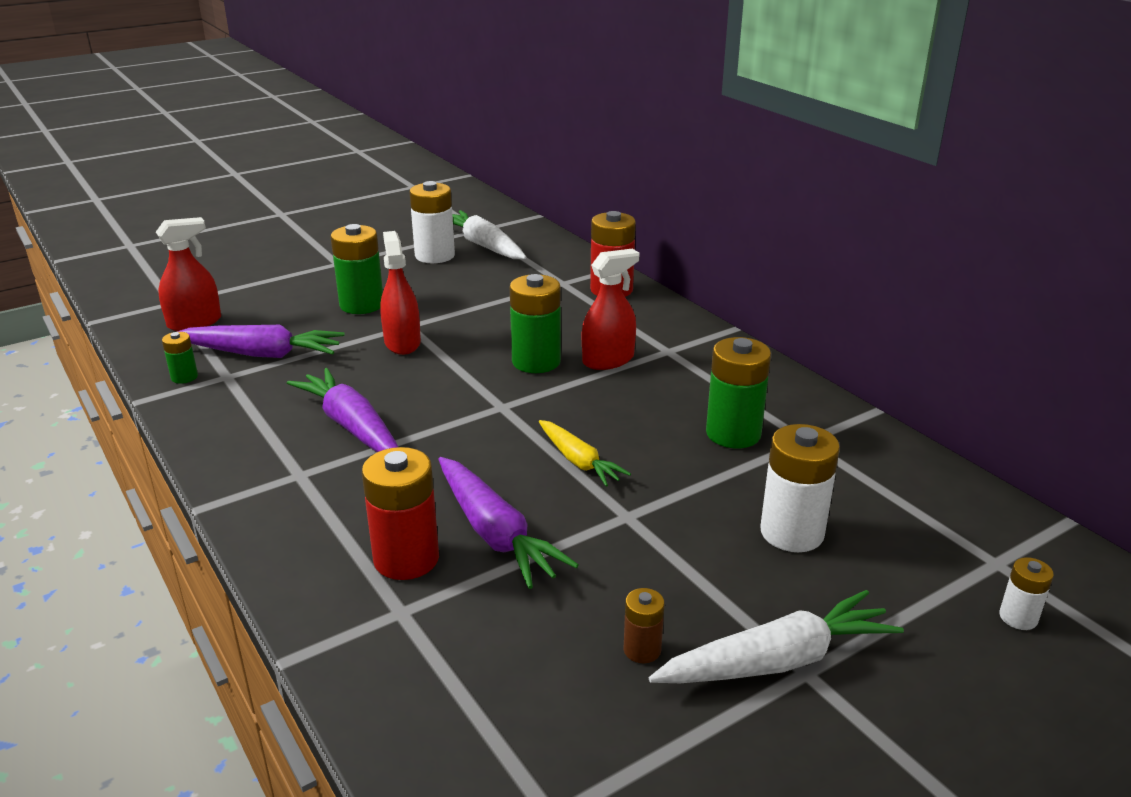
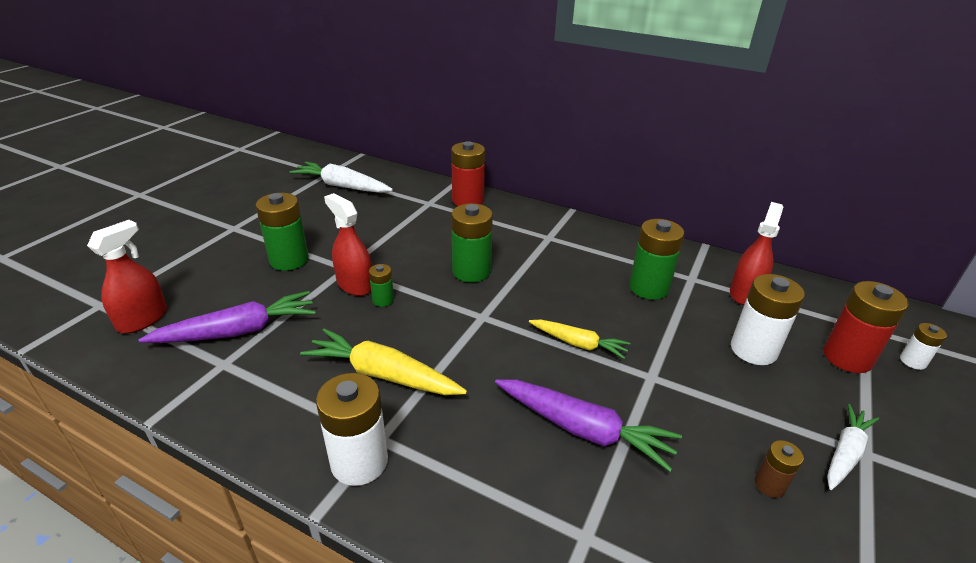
camera: 30 degrees left, 5 degrees up
green battery [162,332,198,384] -> green battery moved to [369,264,394,307]
purple carrot [287,368,398,452] -> yellow carrot [300,328,467,395]
red battery [362,447,439,580] -> red battery moved to [823,281,909,373]
white battery [410,181,455,263] -> white battery moved to [316,373,388,486]
red spray bottle [582,249,639,370] -> red spray bottle moved to [730,202,783,305]
white carrot [649,590,904,683] -> white carrot [827,404,879,490], size x0.64

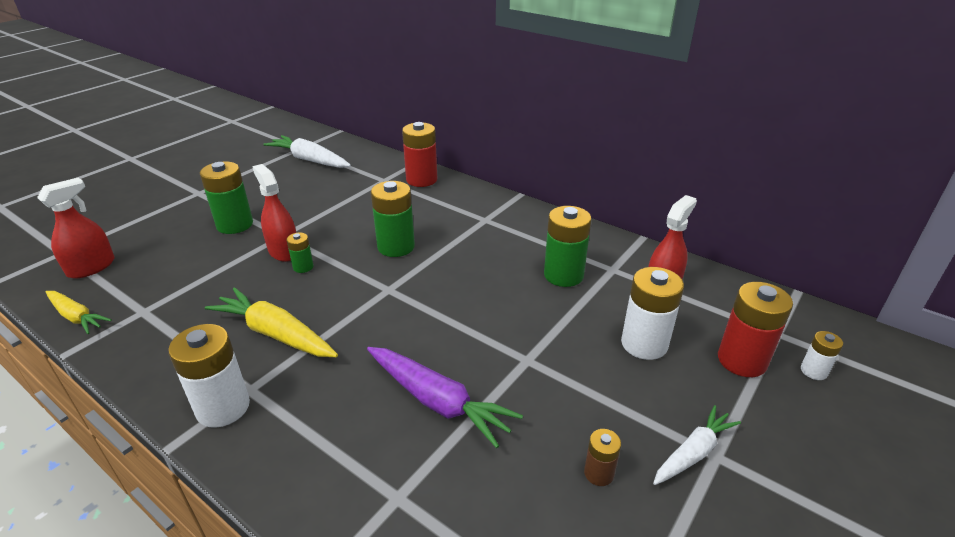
camera: 10 degrees right, 0 degrees up
purple carrot [138,291,316,343] -> none
yellow carrot [529,319,631,359] -> yellow carrot moved to [45,291,112,334]

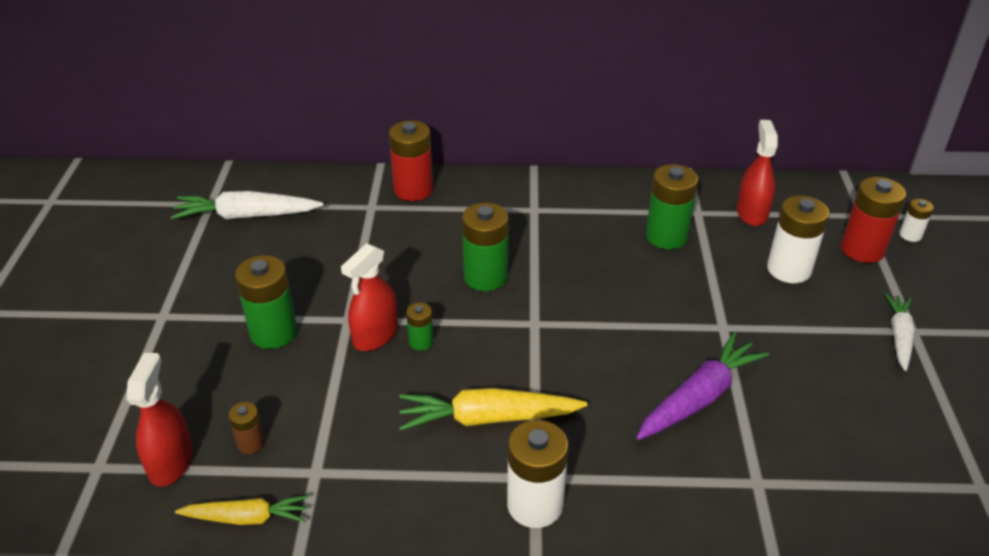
camera: 35 degrees left, 5 degrees up
red spray bottle [252,164,296,262] -> red spray bottle turned 75 degrees counterclockwise [341,243,398,351]
purple carrot [367,347,523,448] -> purple carrot turned 45 degrees counterclockwise [636,332,769,440]
brown battery [584,429,621,486] -> brown battery moved to [228,402,265,454]

